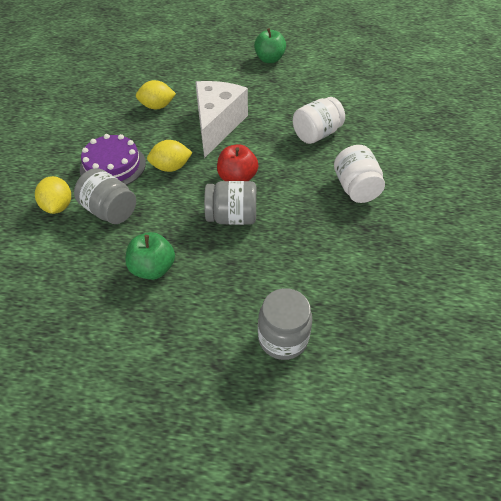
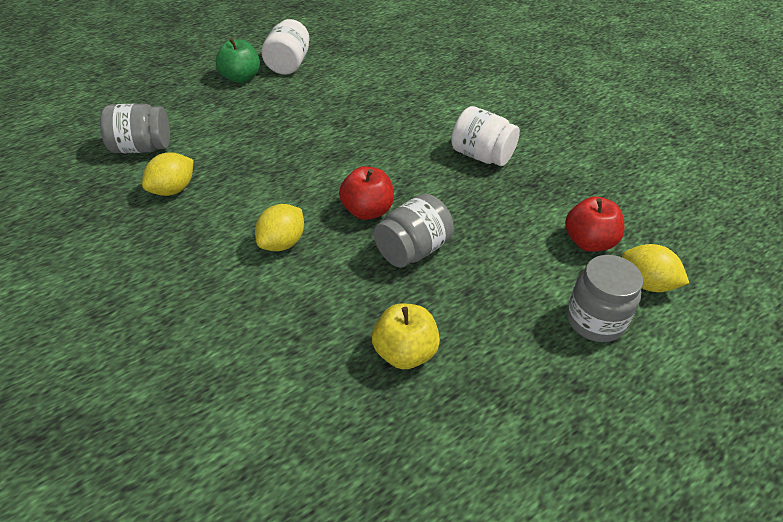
camera: 45 degrees left, 5 degrees down
yellow lemon [35,176,71,214] -> yellow lemon moved to [622,244,689,292]
grey jar [74,168,136,224] -> grey jar moved to [100,104,170,153]
purple cake [80,134,146,185] -> none
green apple [125,232,175,280] -> yellow apple [372,303,440,369]
white cheese [195,81,248,158] -> none
white jar [293,97,345,144] -> white jar moved to [261,19,310,75]
none -> red apple [565,196,625,252]

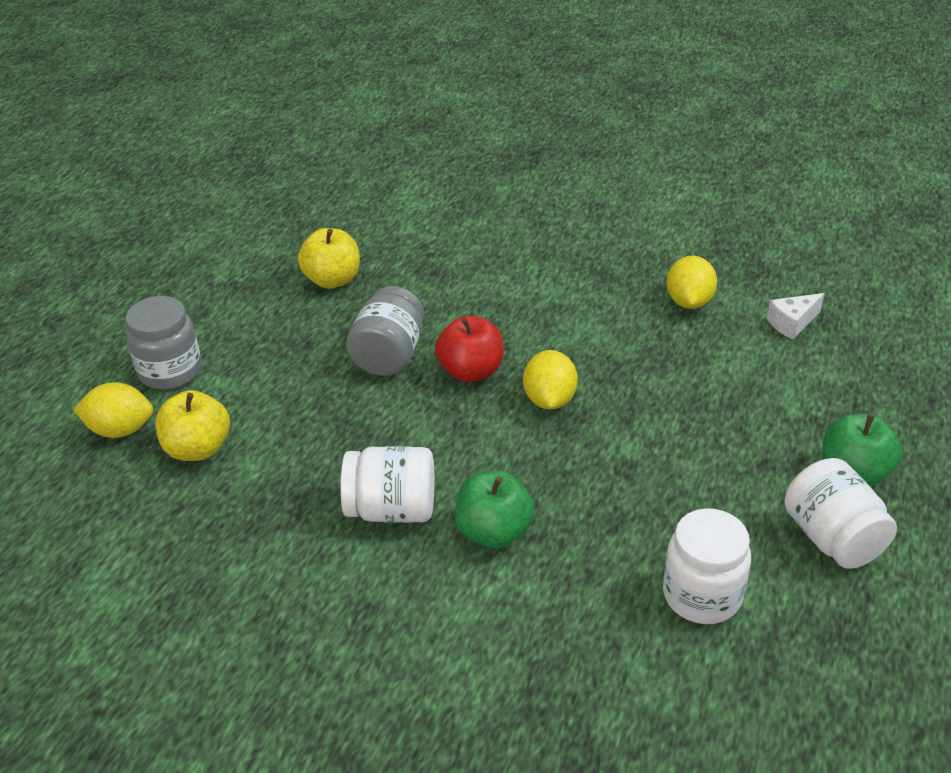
camera: 150 degrees right, 5 degrees down
grey jar [100,104,170,153] -> white cheese [767,293,825,340]
yellow lemon [255,204,304,251] -> yellow lemon moved to [523,350,578,409]
red apple [565,196,625,252] -> yellow apple [155,390,230,461]
none -> green apple [455,471,534,548]
none -> white jar [663,508,751,624]

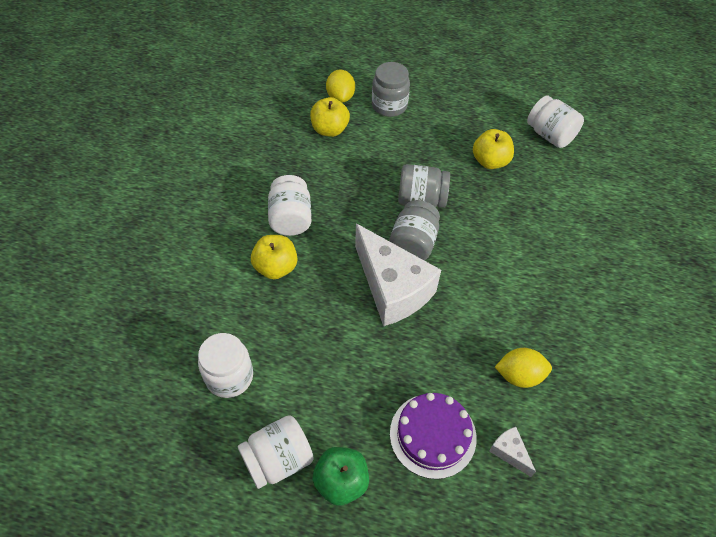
camera: 80 degrees right, 15 degrees up
red apple [435,315,503,382] -> grey jar [389,200,440,260]
green apple [455,471,534,548] -> yellow apple [251,235,297,279]
yellow lemon [523,350,578,409] -> white cheese [355,224,441,326]
none -> purple cake [390,393,476,479]
none -> white jar [527,96,584,148]

